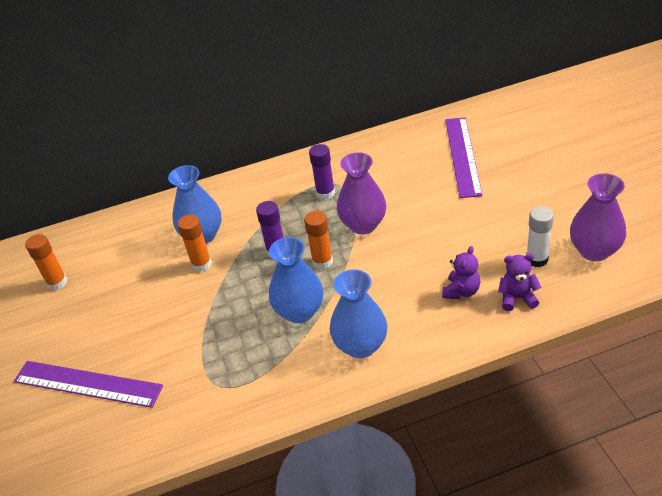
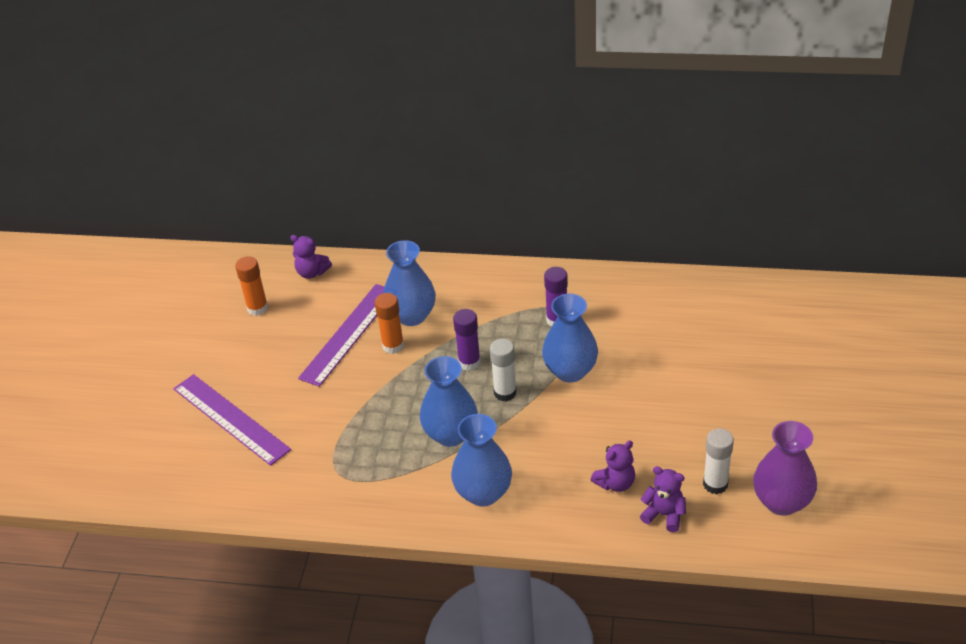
camera: 25 degrees right, 0 degrees up
orange glue stick [304,211,333,269] -> white glue stick [490,339,517,401]
purple vase [337,152,386,235] -> blue vase [542,294,598,382]
purple ruler [445,117,483,198] -> purple ruler moved to [298,284,384,387]
none -> purple teddy bear [290,235,332,279]

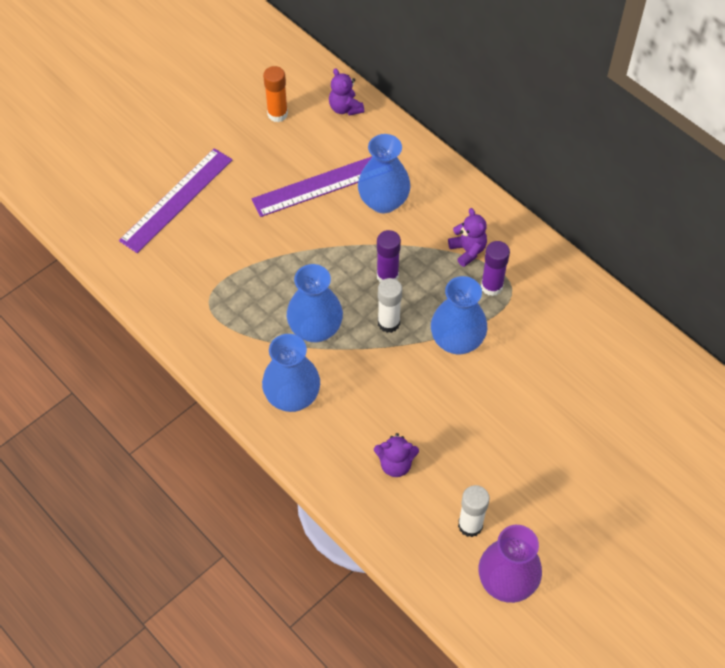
camera: 35 degrees right, 15 degrees up
purple ruler [173,374,291,466] -> purple ruler turned 45 degrees clockwise [119,148,232,253]
orange glue stick [375,293,404,354] -> none
purple teddy bear [640,466,686,532] -> purple teddy bear moved to [448,208,487,267]

